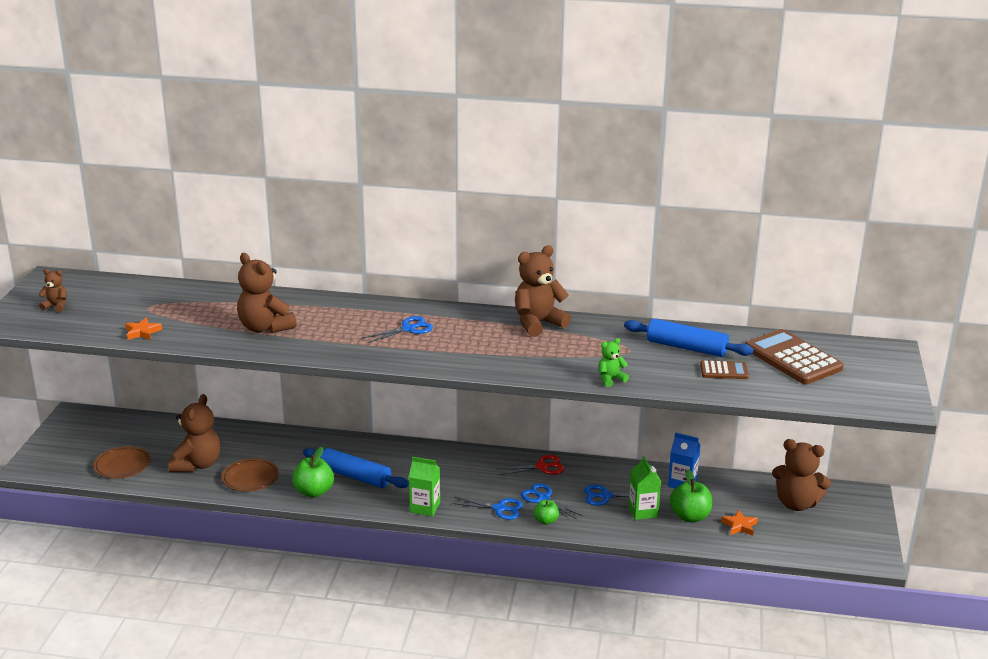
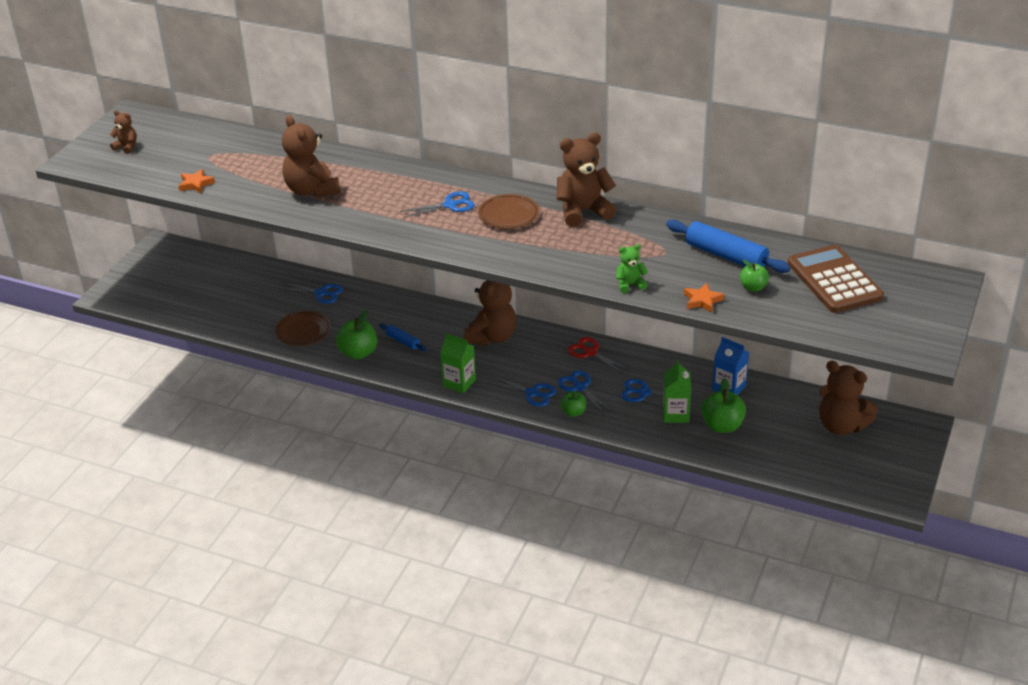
camera: 15 degrees right, 10 degrees up
brown plate [94,446,151,479] -> brown plate moved to [478,194,539,229]
brown teddy bear [168,394,220,472] -> brown teddy bear moved to [464,280,516,346]
blue rolling pin [303,448,409,488] -> blue rolling pin [379,323,427,351], size x0.52
red scissors [498,455,565,475] -> red scissors turned 135 degrees counterclockwise [568,337,630,374]
brown calculator [700,360,749,379] -> green apple [740,260,769,292]
orange star [721,510,758,536] -> orange star moved to [684,283,724,313]
none -> blue scissors [279,282,343,304]

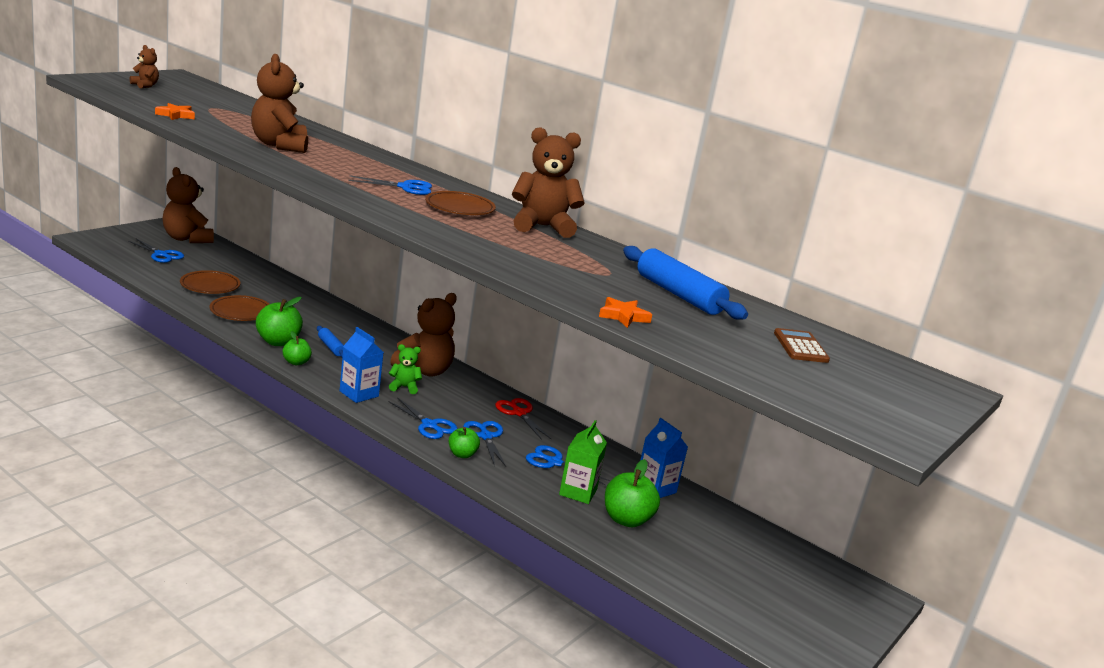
camera: 10 degrees right, 15 degrees down
blue scissors [279,282,343,304] -> blue scissors moved to [128,239,184,263]
green carton [440,333,476,393] -> blue carton [340,327,383,403]
green teddy bear [616,244,648,293] -> green teddy bear moved to [389,344,422,394]
green apple [740,260,769,292] -> green apple moved to [283,331,312,365]
brown calculator [787,245,884,313] -> brown calculator [774,328,830,363], size x0.51
brown teddy bear [819,361,878,435] -> brown teddy bear moved to [162,167,214,243]
none -> brown plate [180,270,241,294]

